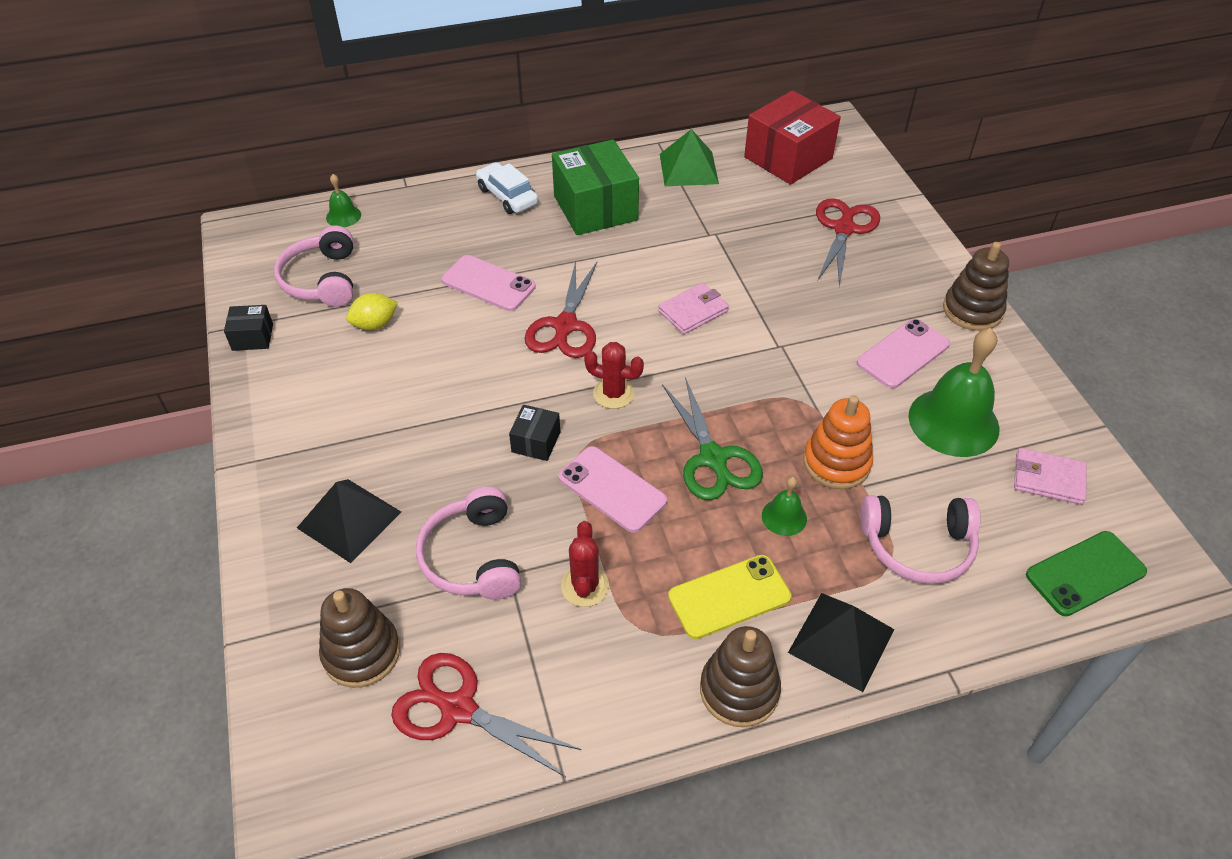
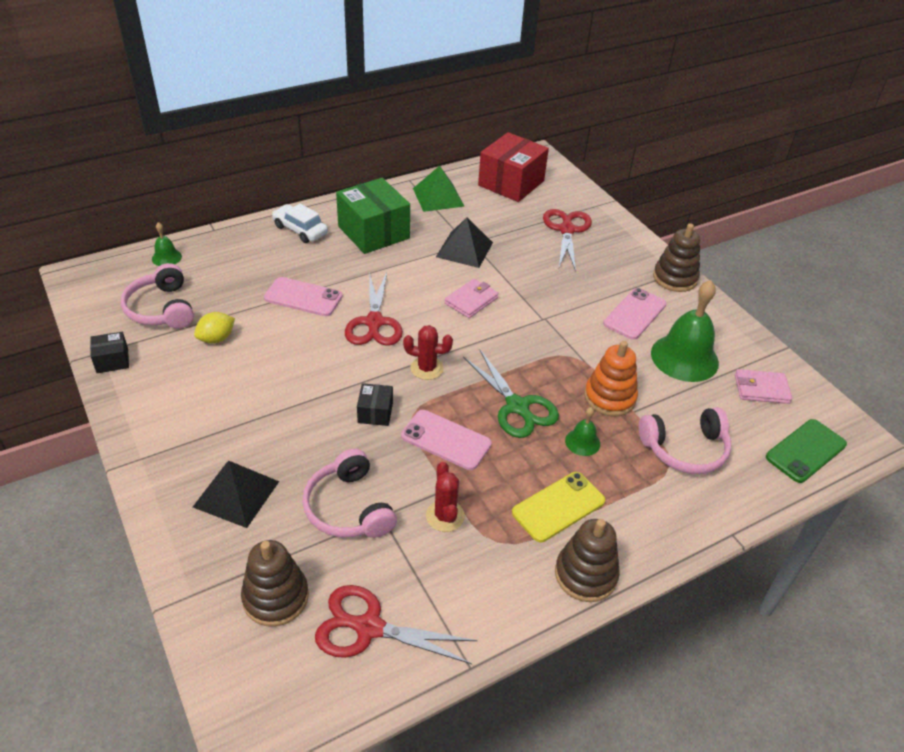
camera: 15 degrees left, 5 degrees down
black pyramid [788,593,894,692] -> black pyramid moved to [436,217,493,268]

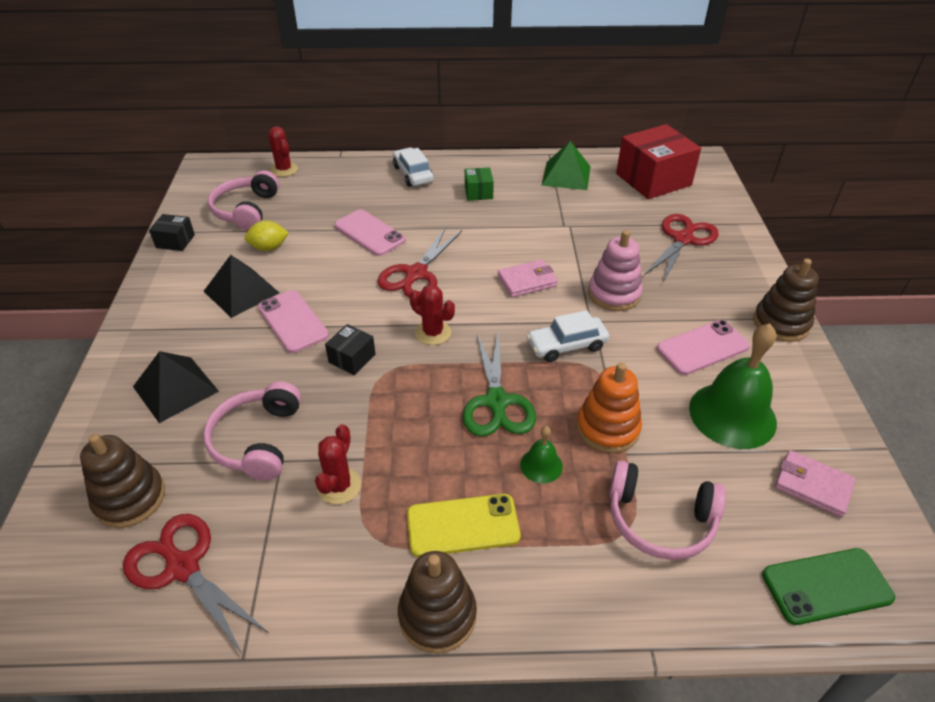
camera: 30 degrees right, 0 degrees up
green bell [152,222,182,266] -> red cactus [268,126,298,177]
green box [336,178,410,254] -> green box [465,167,494,201], size x0.47
pink phone [401,410,492,470] -> pink phone moved to [258,290,329,353]
black pyramid [436,217,493,268] -> black pyramid moved to [204,255,279,318]
none -> white car [526,310,609,362]
none -> pink stacking toy [588,230,643,311]

